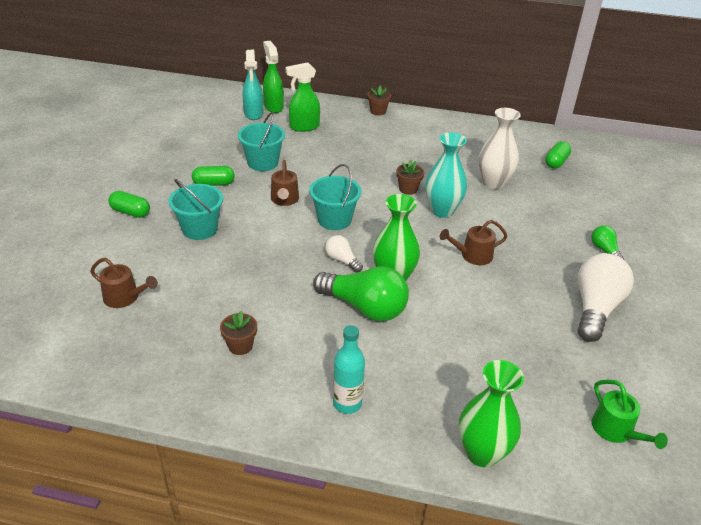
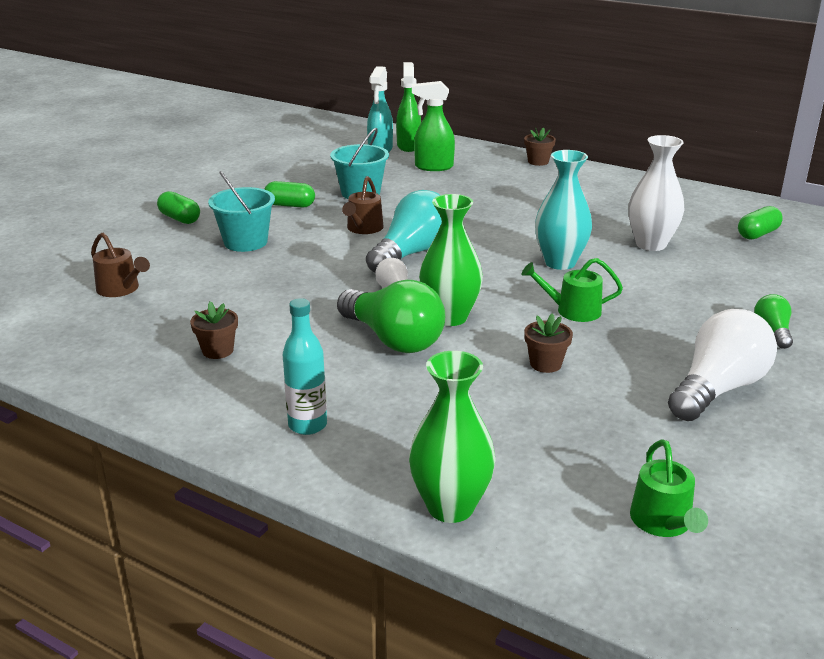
camera: 20 degrees right, 10 degrees down
turquoise bucket [309,164,361,230] -> turquoise light bulb [366,190,442,272]
brown flower pot [396,160,424,195] -> brown flower pot moved to [524,314,573,373]
brown watering can [440,220,508,265] -> green watering can [521,258,623,322]

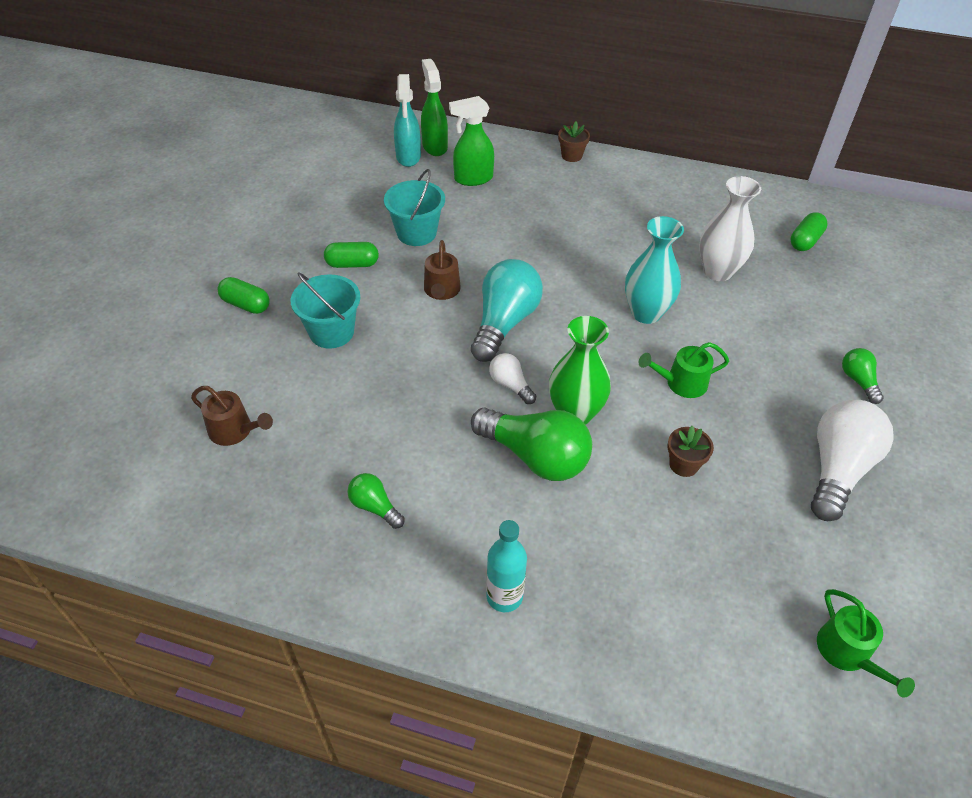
camera: 15 degrees left, 20 degrees up
brown flower pot [190,302,238,359] -> green light bulb [347,473,405,529]
green vase [409,351,496,523] -> none

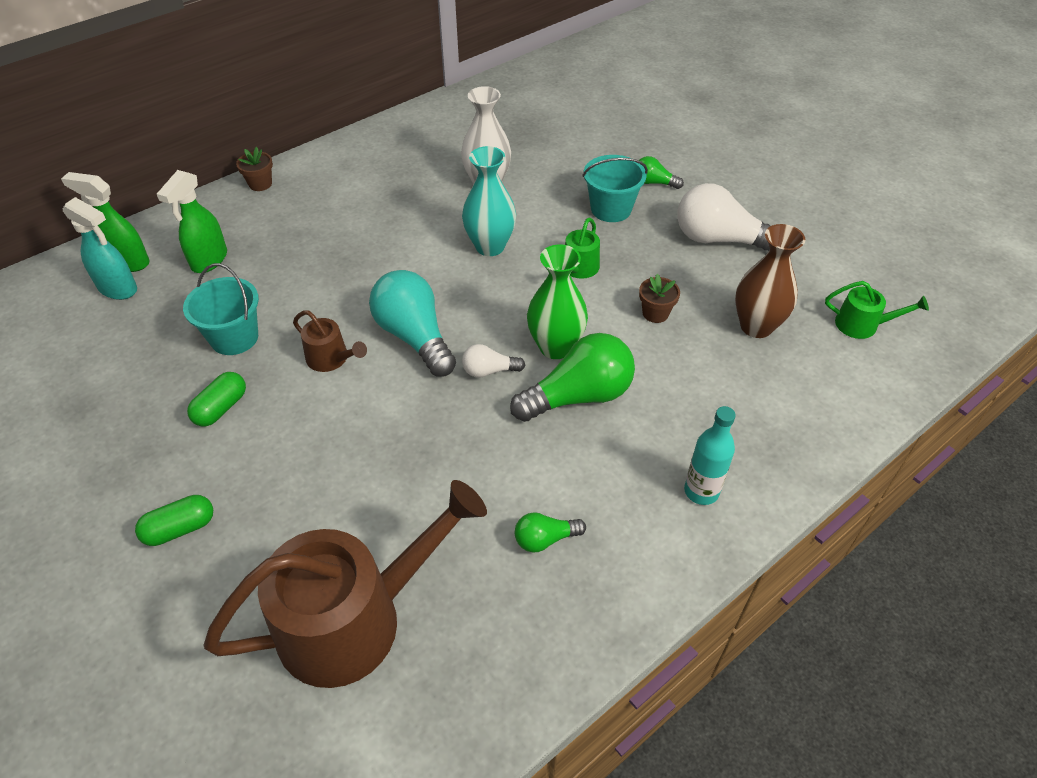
camera: 55 degrees left, 0 degrees up
brown watering can [191,386,273,446] -> brown watering can [204,480,487,688], size x2.25
turquoise bucket [291,272,360,349] -> turquoise bucket moved to [582,155,648,222]
green capsule [790,212,828,251] -> none
white light bulb [811,400,894,521] -> white light bulb turned 45 degrees counterclockwise [677,183,770,251]
none -> brown vase [735,224,805,338]

